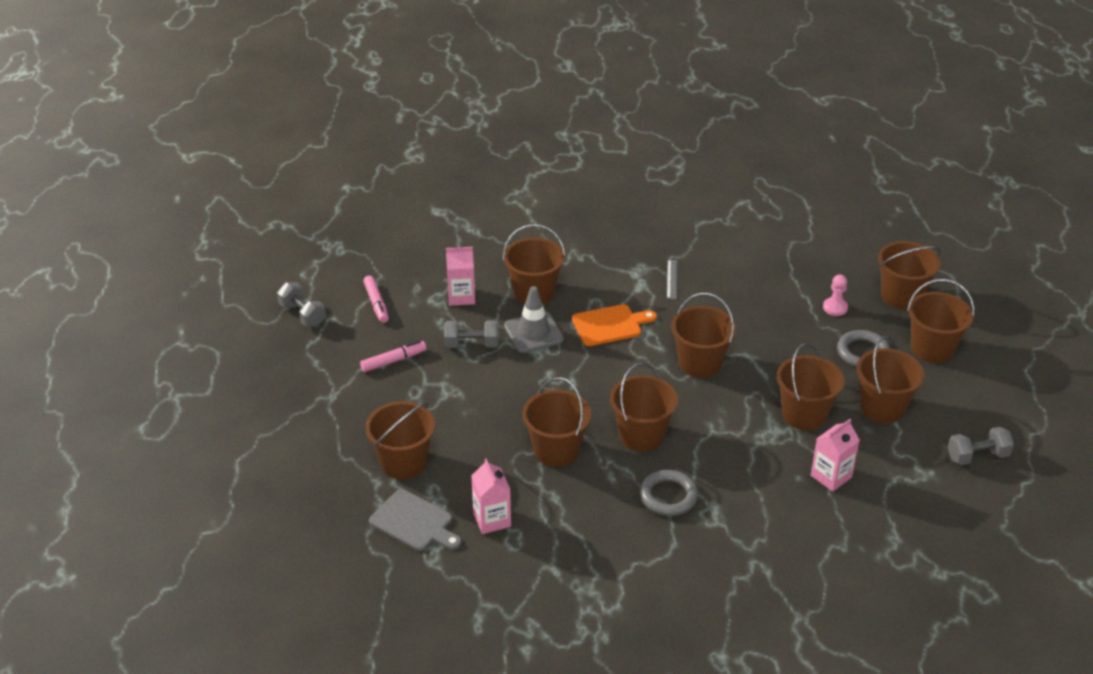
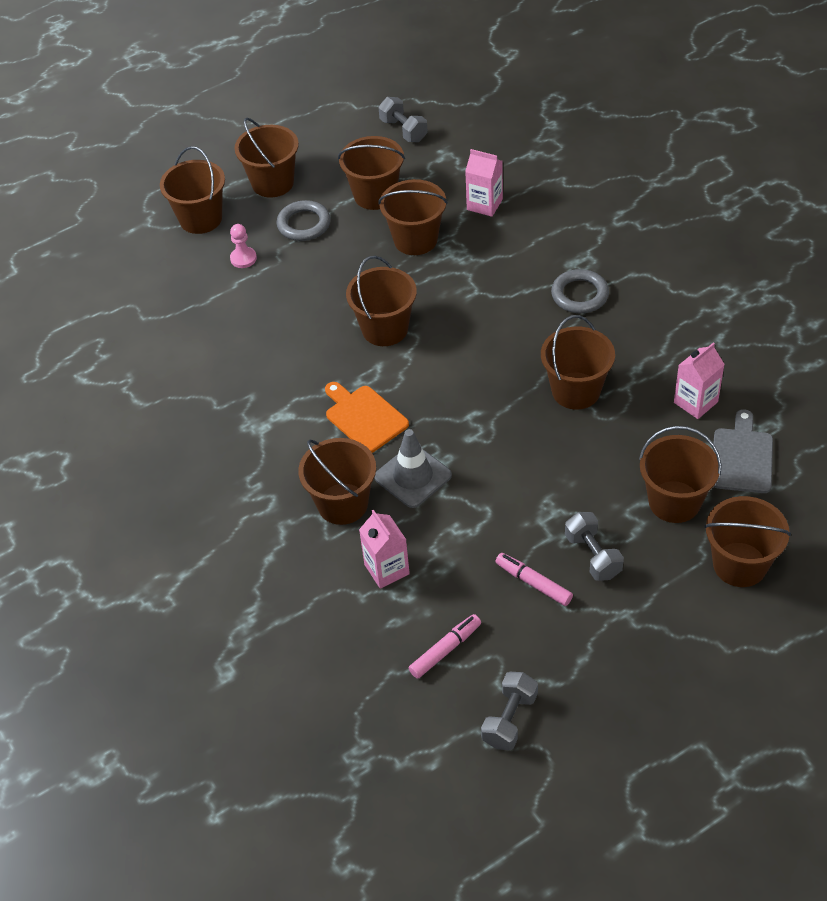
camera: 110 degrees left, 10 degrees up
grey dumbbell [444,320,499,348] -> grey dumbbell moved to [565,512,624,581]
brown bucket [610,363,678,452] -> brown bucket moved to [704,496,791,587]
grey ruler [667,260,678,299] -> none

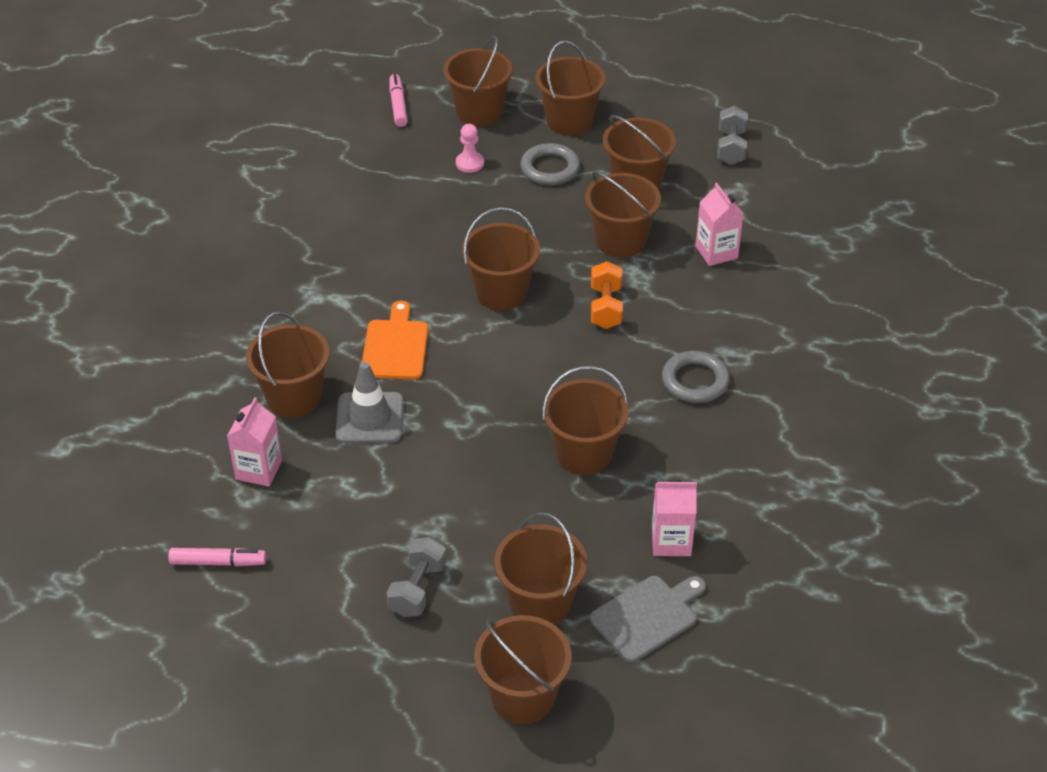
camera: 40 degrees right, 5 degrees down
grey dumbbell [481,672,538,750] -> none
pink marker [496,553,573,606] -> pink marker moved to [390,74,408,127]
none -> orange dumbbell [591,261,623,329]

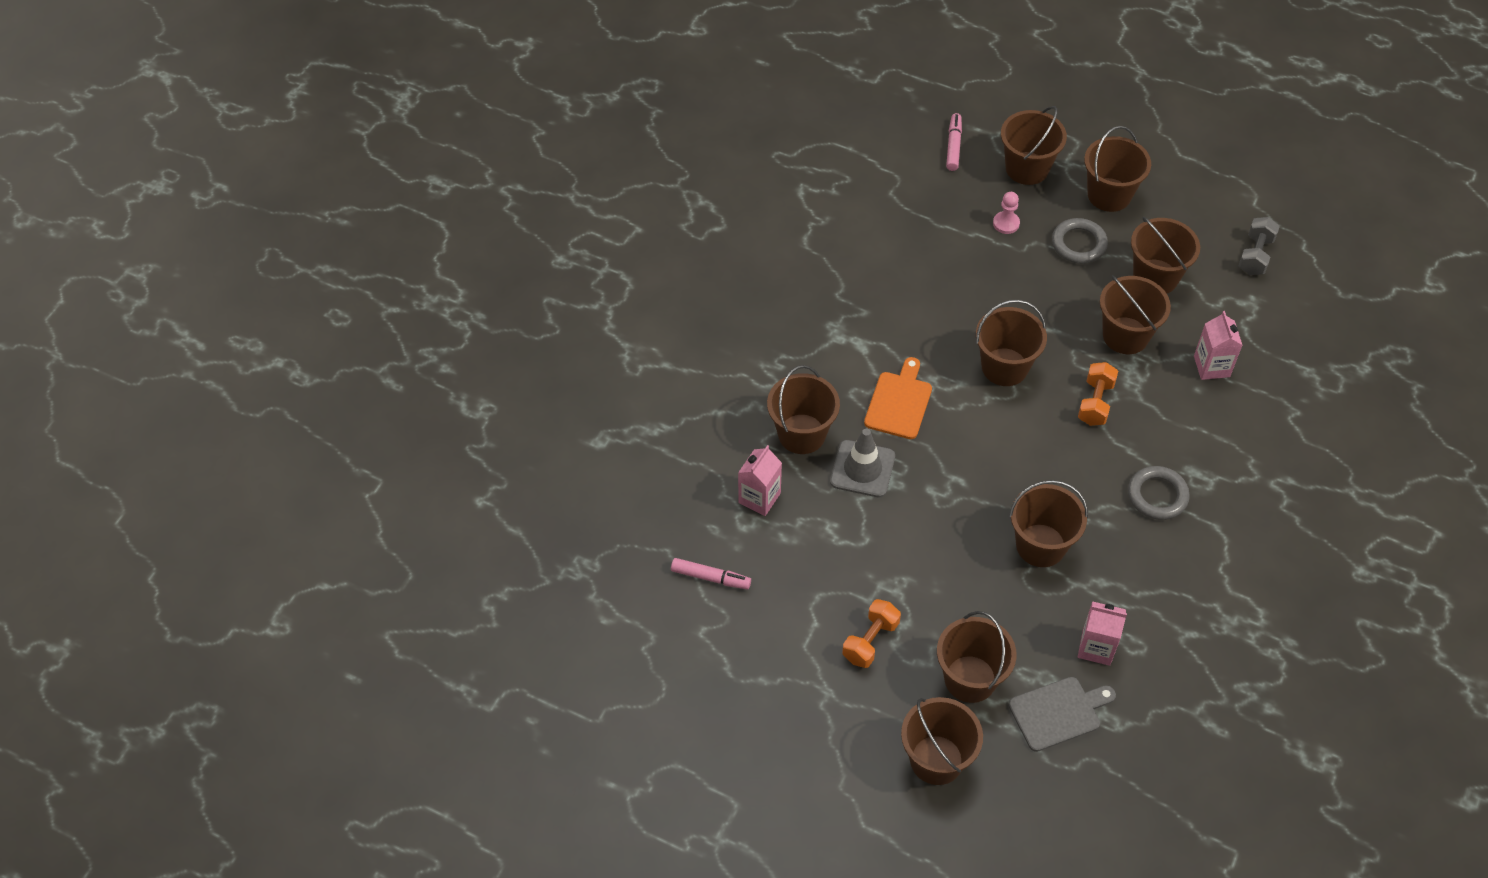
camera: 15 degrees right, 10 degrees up
grey dumbbell [387,537,446,617] -> orange dumbbell [842,599,901,668]

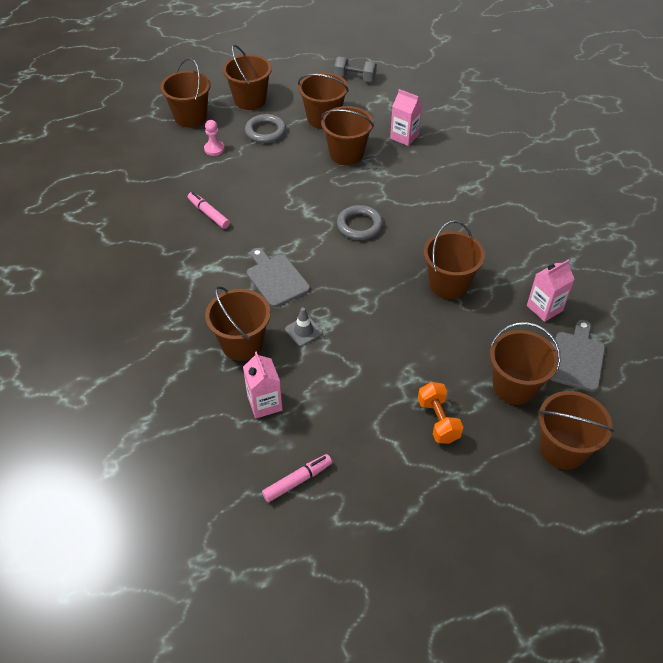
camera: 50 degrees left, 5 degrees down
grey traffic cone [830,429,895,497] -> grey traffic cone [285,307,323,346], size x0.60
orange cutting board [864,357,932,439] -> grey cutting board [247,248,310,307]
pink marker [946,113,962,171] -> pink marker moved to [188,192,230,229]
brown bucket [976,300,1047,386] -> none
orange dumbbell [1078,362,1118,426] -> none
grey ring [1128,466,1190,520] -> grey ring moved to [337,205,383,240]
grey dumbbell [1239,217,1280,275] -> grey dumbbell turned 45 degrees counterclockwise [334,56,377,82]

